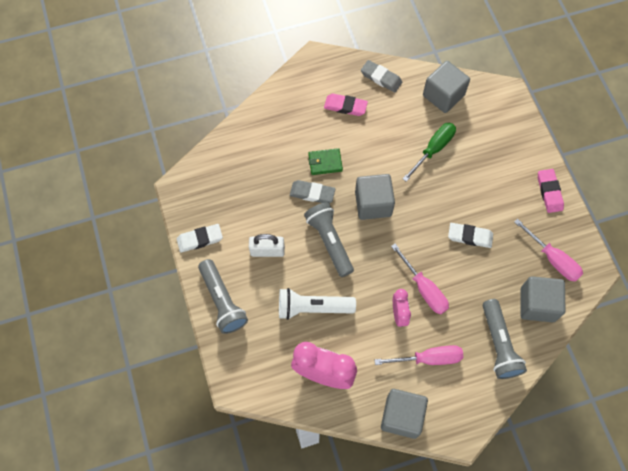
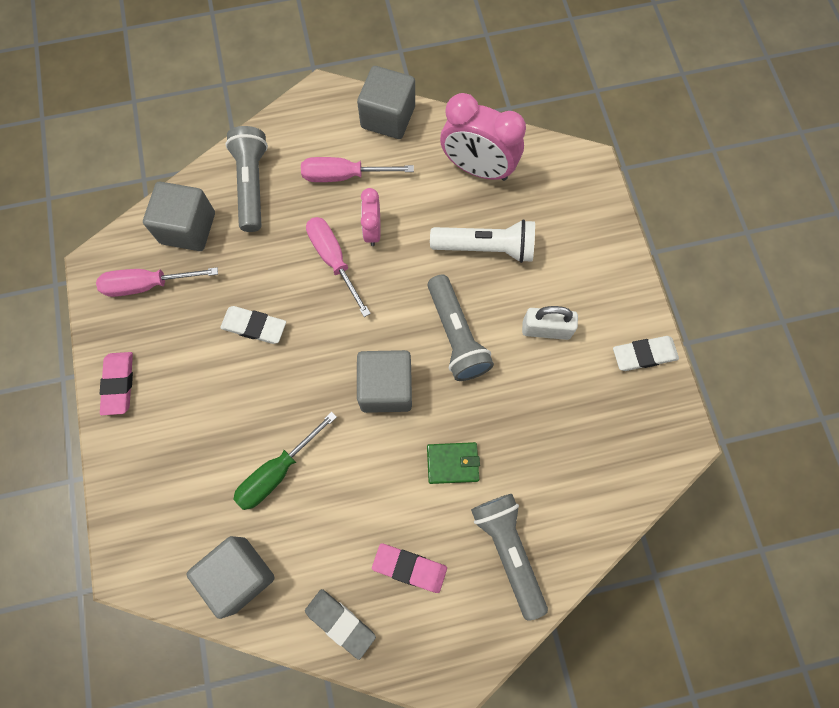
camera: 175 degrees left, 5 degrees up
grey flashlight [198,259,248,334] -> grey flashlight moved to [471,494,548,621]
grey eraser [290,180,335,203] -> none
pink screwdriver [514,219,583,282] -> pink screwdriver turned 60 degrees counterclockwise [96,267,218,297]

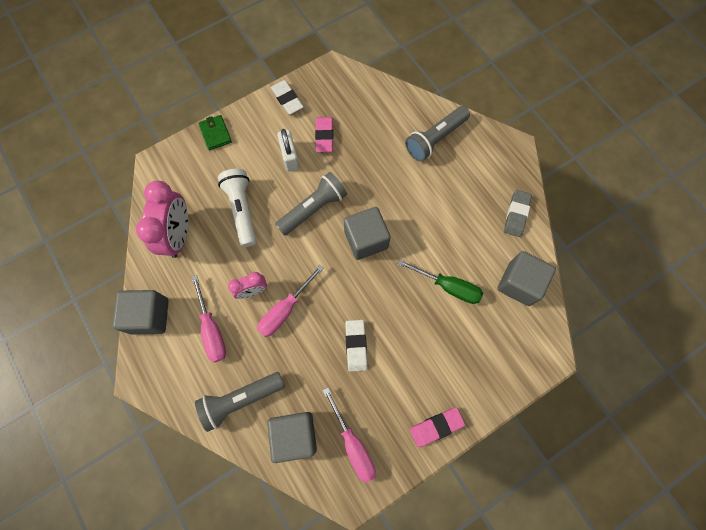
camera: 110 degrees left, 0 degrees up
pink eraser [372,544,447,593] -> pink eraser moved to [315,117,333,152]
green wallet [427,442,480,484] -> green wallet moved to [198,115,232,150]

